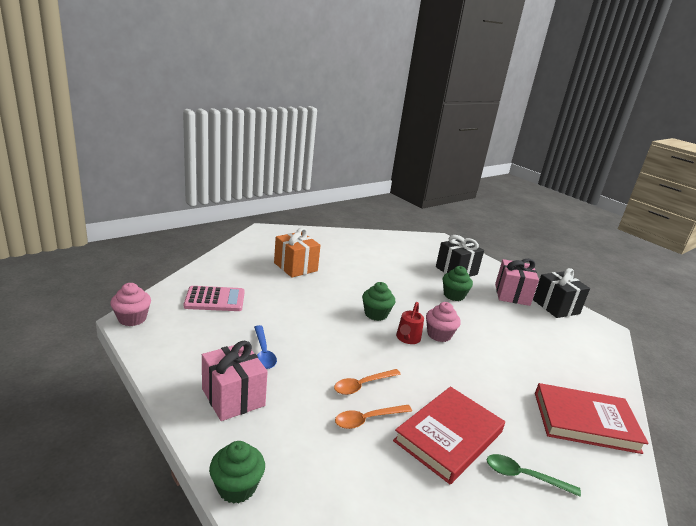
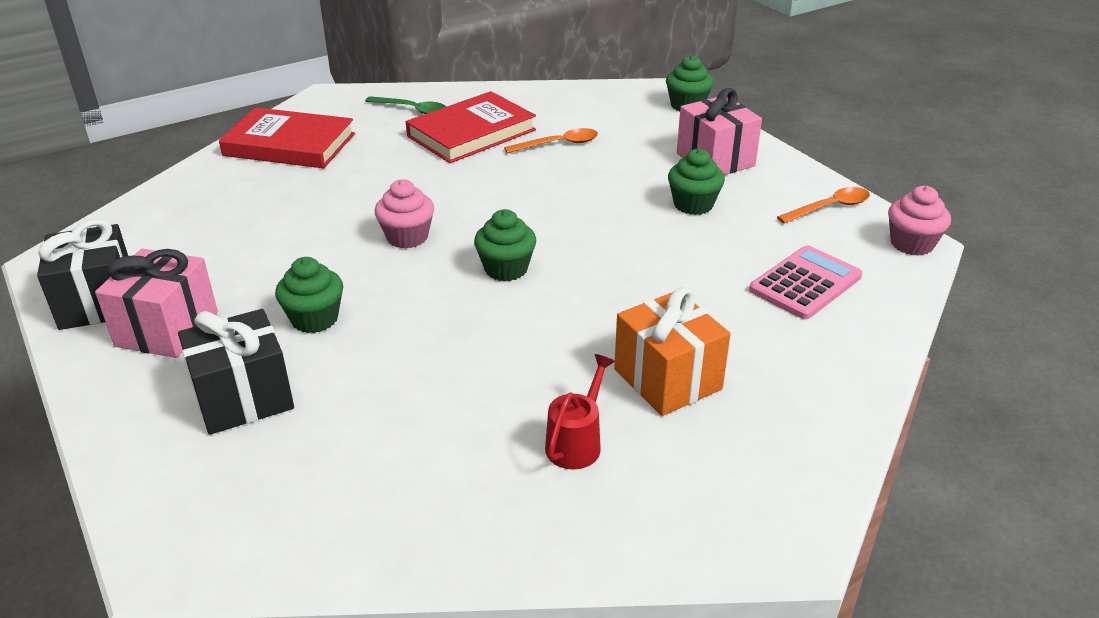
camera: 170 degrees left, 10 degrees up
pink calculator [184,286,245,311] -> pink calculator turned 135 degrees clockwise [749,245,862,319]
blue spoon [254,325,277,369] -> green cupcake [668,149,725,215]
orange spoon [334,369,401,395] -> orange spoon moved to [777,187,870,224]
red watering can [396,302,424,344] -> red watering can moved to [545,354,615,469]

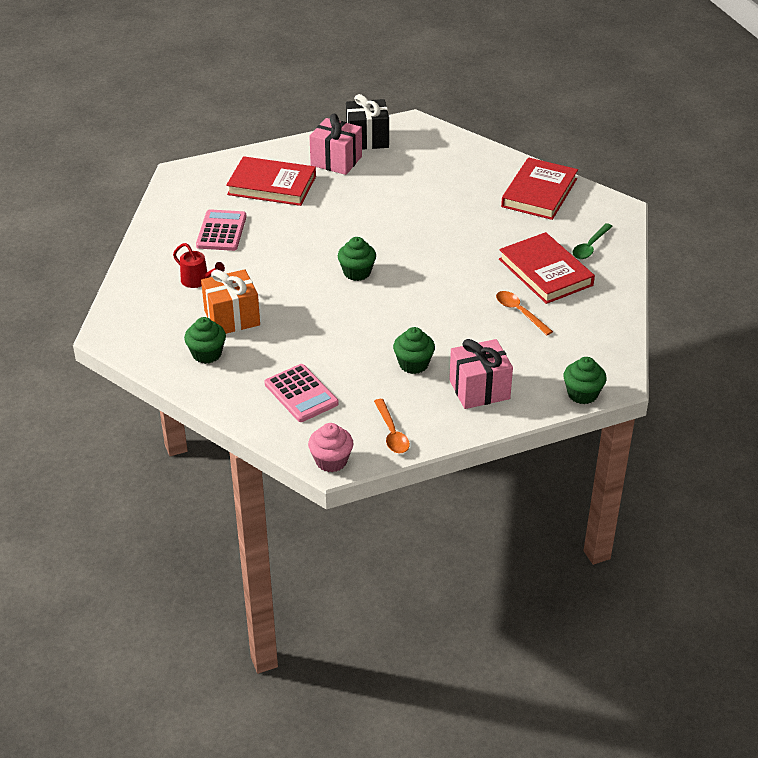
camera: 100 degrees right, 5 degrees up
black gift [178,309,294,435] -> red book [226,156,316,206]
green cupcake [275,257,343,333] -> green cupcake moved to [184,317,226,364]
pink cupcake [375,179,434,249] -> none
orange spoon [504,128,598,153] -> orange spoon turned 150 degrees clockwise [496,291,553,335]
none -> pink calculator [196,209,247,251]

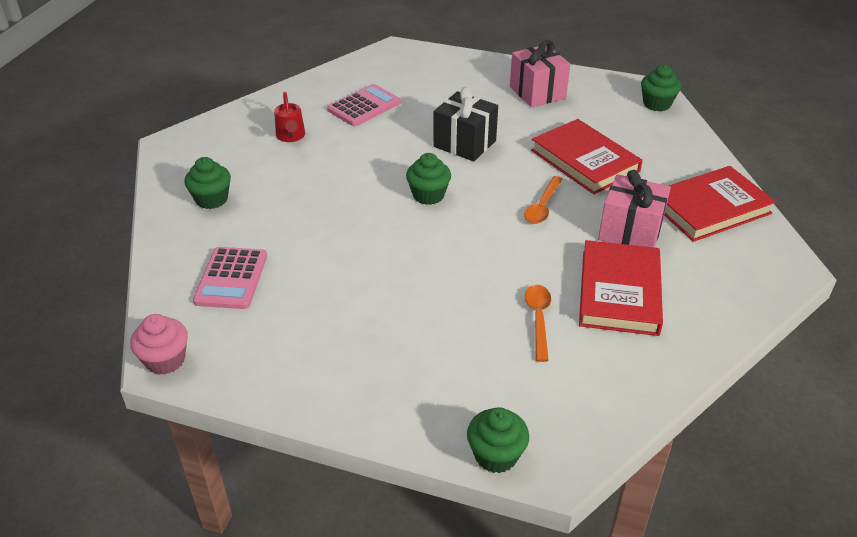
camera: 40 degrees right, 0 degrees up
orange gift [201,269,260,334] -> none
red book [226,156,316,206] -> red book moved to [531,119,643,194]
black gift [346,94,389,150] -> black gift moved to [433,87,498,161]
orange spoon [374,399,410,453] -> orange spoon moved to [524,176,562,224]
green cupcake [393,327,435,374] -> green cupcake moved to [641,65,681,111]
pink gift [449,339,513,409] -> pink gift moved to [598,170,671,247]
green spoon [572,223,613,259] -> none

